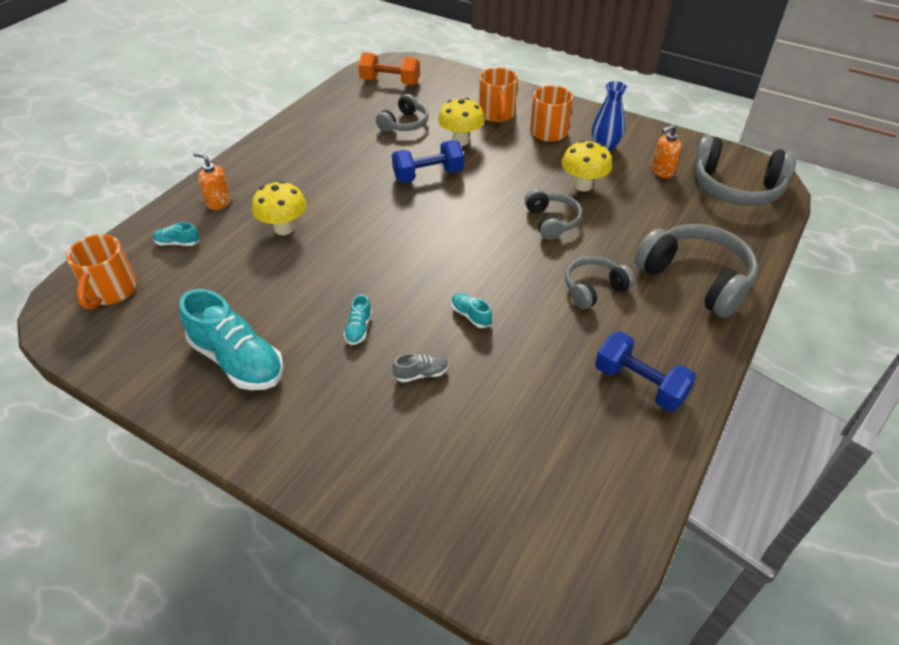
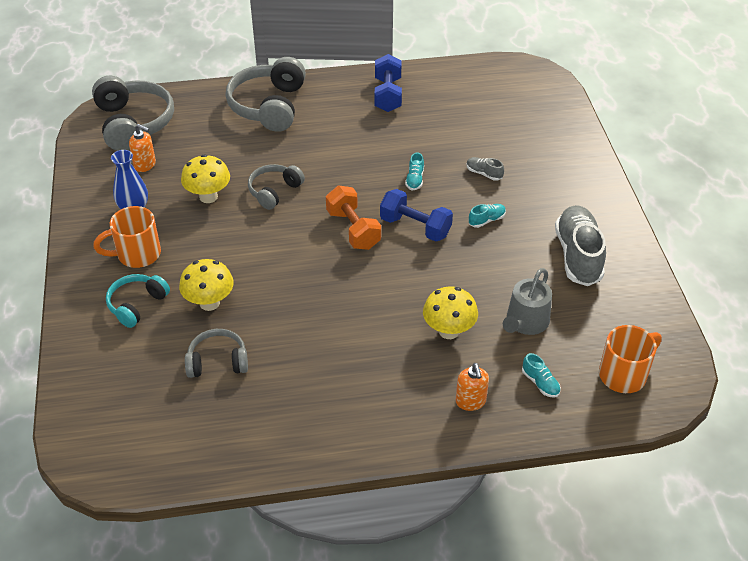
camera: 130 degrees left, 0 degrees up
turquoise shoe [179,289,284,390] -> grey shoe [555,205,606,286]
orange dumbbell [358,52,420,85] -> orange dumbbell moved to [326,186,381,250]
blue dumbbell [392,140,464,183] -> blue dumbbell moved to [380,189,453,241]
orange mug [479,68,518,122] -> turquoise headphones [106,274,170,328]
grey headphones [565,256,635,309] -> none
none -> grey watering can [503,268,552,335]

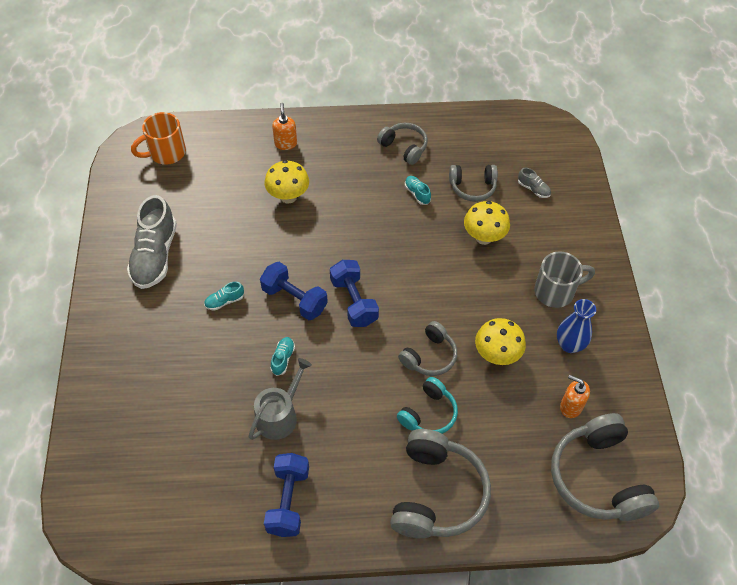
camera: 175 degrees left, 10 degrees up
orange mug [93,206,161,268] -> grey mug [534,251,595,308]
turquoise headphones [106,274,170,328] -> turquoise headphones moved to [397,377,458,434]
orange dumbbell [326,186,381,250] -> blue dumbbell [330,260,379,327]
grey shoe [466,157,504,181] -> grey shoe moved to [518,168,551,198]
grey watering can [503,268,552,335] -> grey watering can moved to [248,358,312,440]
turquoise shoe [522,353,561,398] -> turquoise shoe moved to [405,176,431,205]
none -> grey headphones [377,123,428,165]

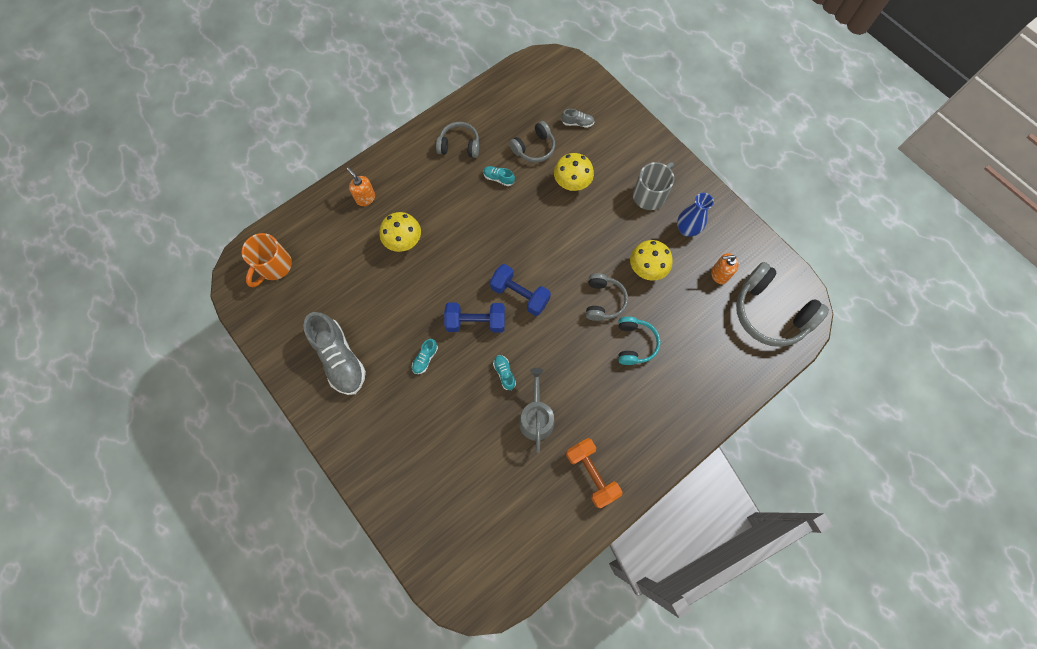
camera: 35 degrees left, 15 degrees up
blue dumbbell [264,453,309,537] -> orange dumbbell [566,438,623,508]
grey headphones [390,429,491,538] -> none

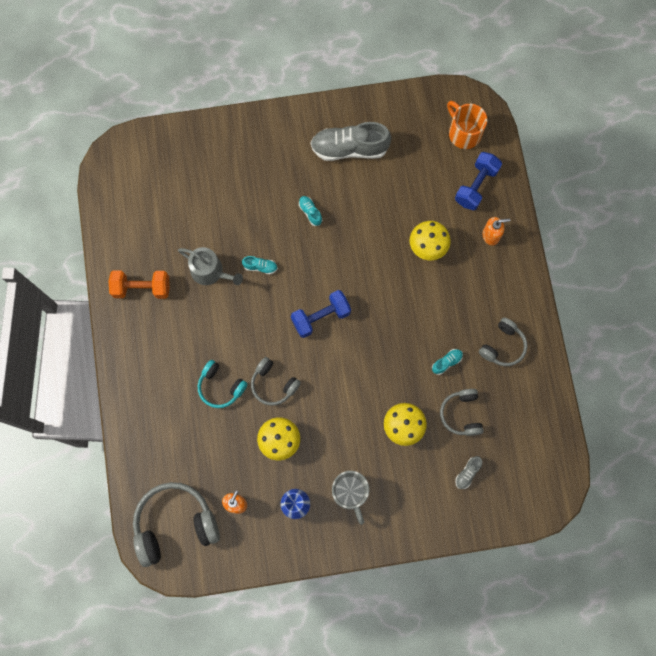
camera: 120 degrees right, 5 degrees up
blue dumbbell [444,303,505,333] -> blue dumbbell moved to [455,152,502,210]

